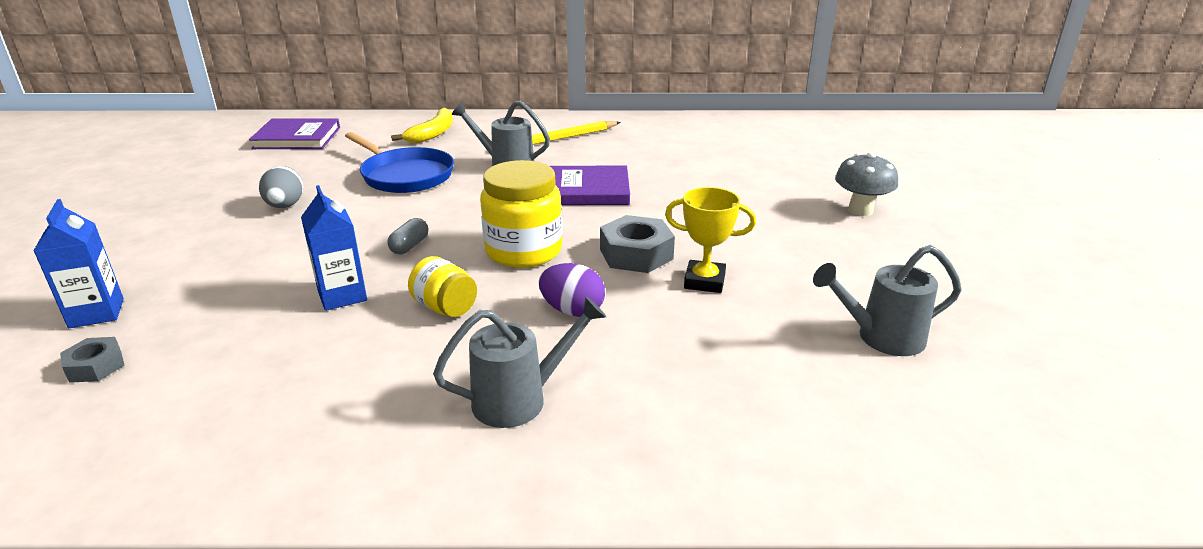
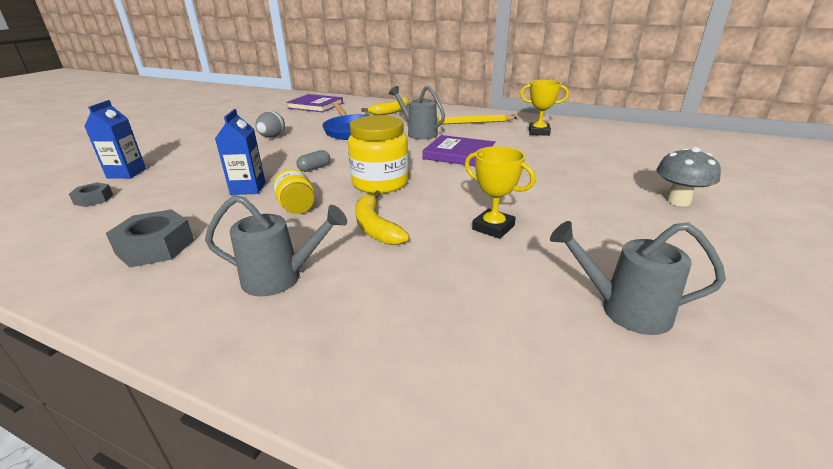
camera: 25 degrees right, 0 degrees up
purple egg [539,263,605,317] -> yellow banana [355,190,410,245]
grey nut [600,215,675,273] -> grey nut moved to [106,210,194,267]
none -> yellow trophy [520,80,569,136]

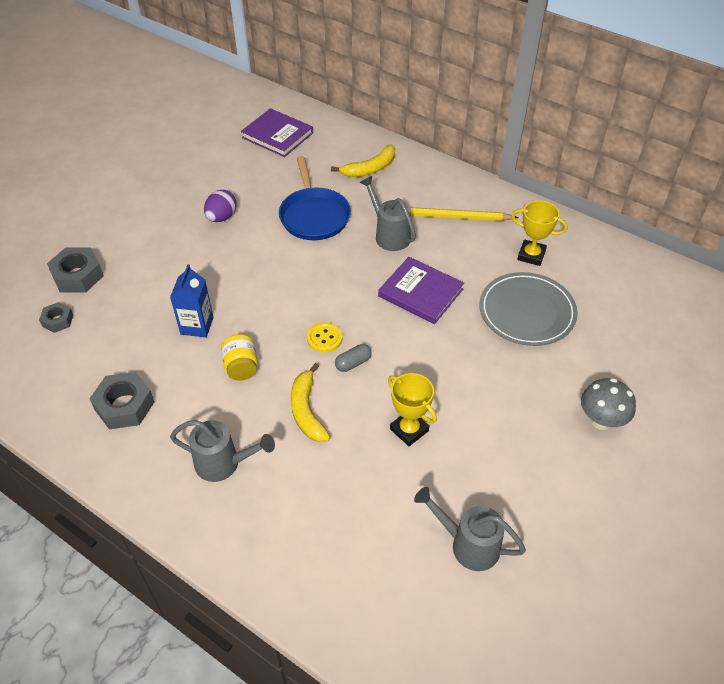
camera: 10 degrees right, 20 degrees up
blue carton [84,100,146,179] -> grey nut [47,248,104,292]
grey egg [255,111,285,138] -> purple egg [204,190,237,222]
grey capsule [296,150,330,172] -> grey capsule moved to [335,344,372,372]
yellow jar [348,115,409,193] -> yellow button [307,322,343,353]
none -> grey plate [479,272,578,346]

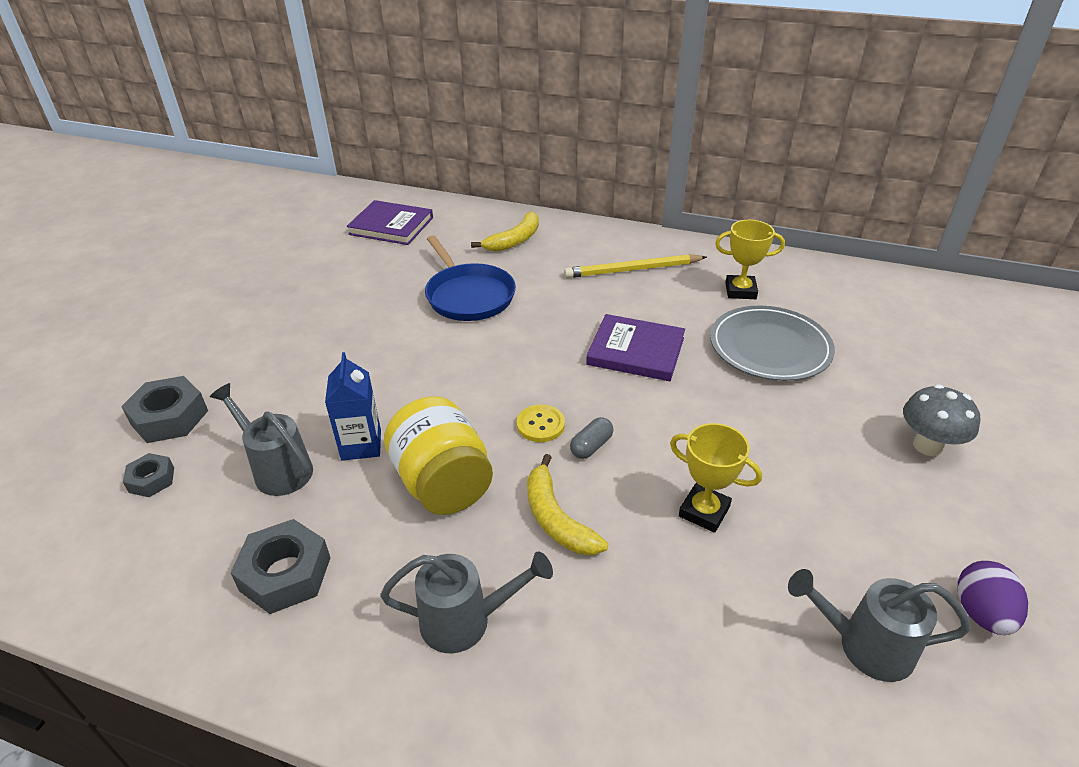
camera: 15 degrees left, 10 degrees down
purple egg [204,190,237,222] -> purple egg moved to [958,561,1028,635]
yellow jar [221,334,258,381] -> yellow jar [384,396,493,515], size x1.78
grey watering can [360,176,416,251] -> grey watering can moved to [210,383,313,496]

